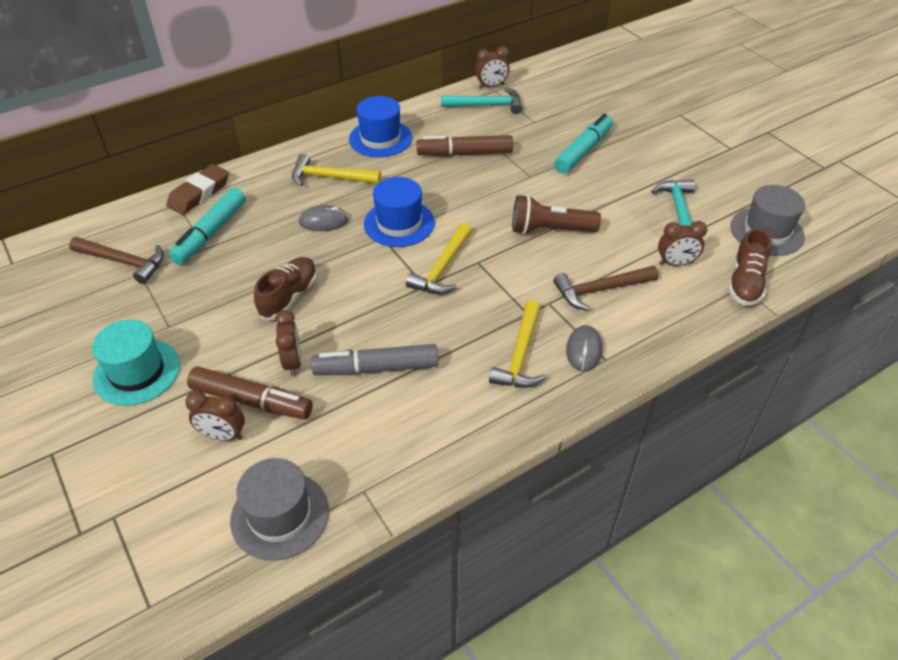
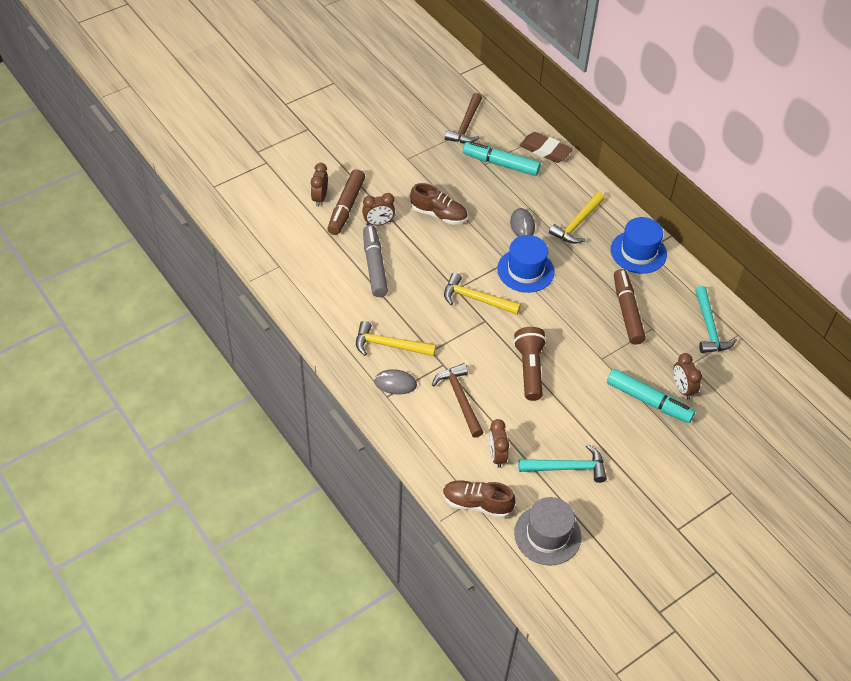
camera: 85 degrees right, 5 degrees up
turquoise hat [92,319,180,406] -> none
grey hat [230,458,329,561] -> none
yellow hammer [292,154,381,186] -> yellow hammer turned 150 degrees counterclockwise [549,192,605,244]
brown clock [475,46,510,89] -> brown clock moved to [673,353,702,400]

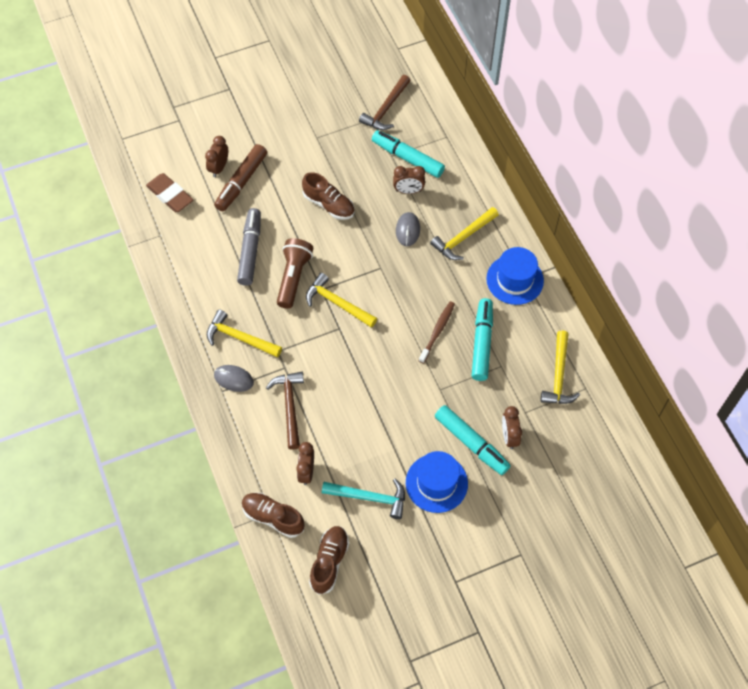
camera: 15 degrees right, 10 degrees up
brown clock [362,193,395,226] -> brown clock moved to [393,166,425,194]
blue hat [497,235,555,293] -> blue hat moved to [406,451,468,513]
brown flashlight [513,327,547,401] -> brown flashlight moved to [277,238,313,309]
grey hat [514,497,581,566] -> brown shoe [309,526,349,595]
brown eraser [519,132,573,163] -> brown eraser moved to [146,173,193,212]
brown marker [614,269,646,345] -> turquoise marker [472,298,493,381]
turquoise hammer [695,286,737,353] -> yellow hammer [540,331,580,404]
none -> brown toothbrush [419,301,455,364]

